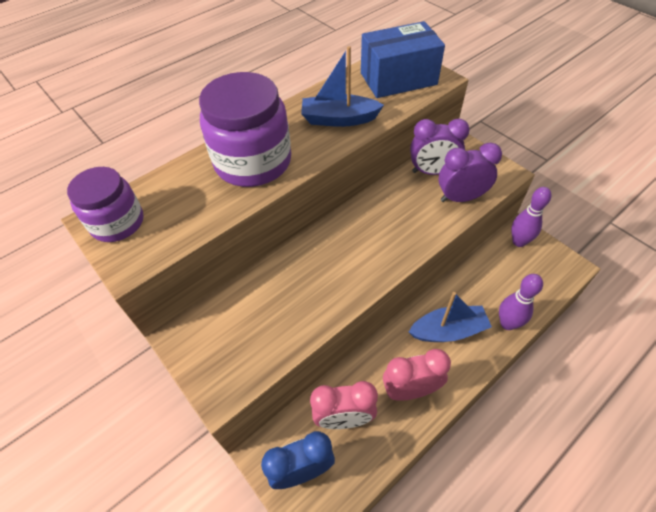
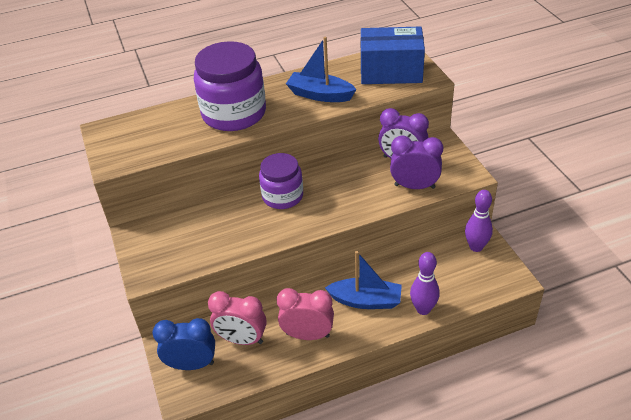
camera: 20 degrees right, 10 degrees down
purple jar [67,167,144,242] -> purple jar moved to [259,153,303,209]

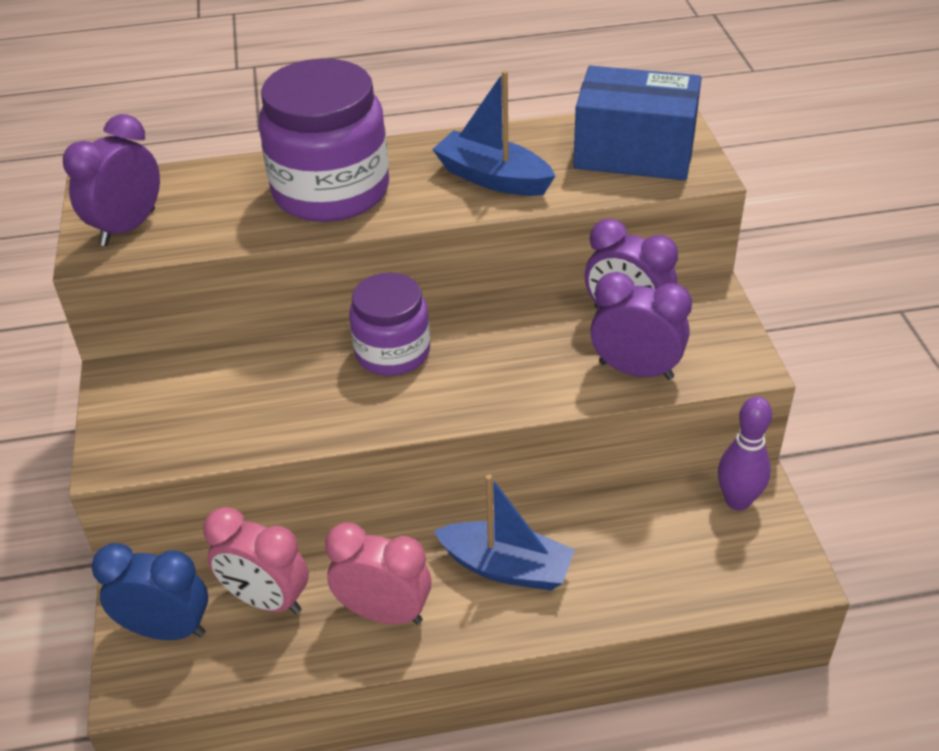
camera: 10 degrees right, 0 degrees up
purple bowling pin [410,252,440,315] -> none
none -> purple clock [63,114,160,246]

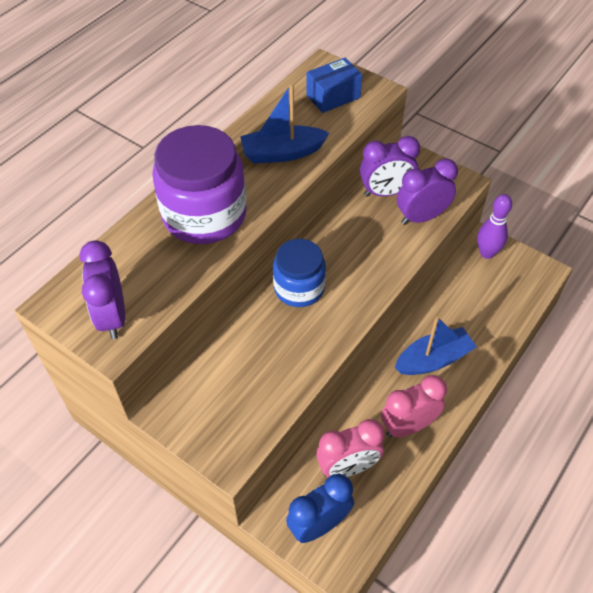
camera: 45 degrees left, 10 degrees up
purple jar [349,273,430,376] -> blue jar [273,239,326,307]
blue box [573,66,702,180] -> blue box [306,58,362,113], size x0.62

